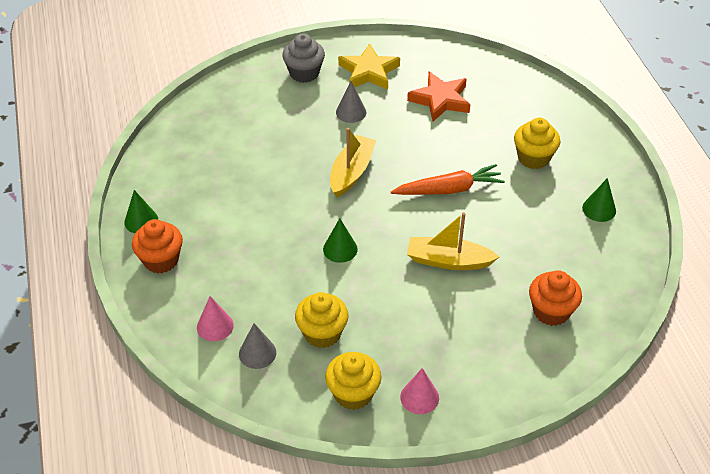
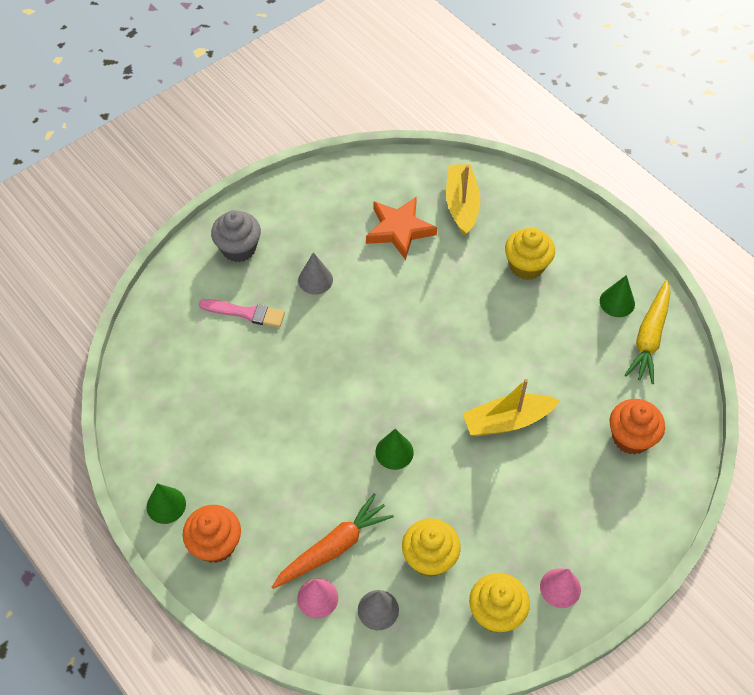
camera: 25 degrees left, 10 degrees up
yellow boat [330,128,376,197] -> yellow boat moved to [446,164,480,235]
yellow star [338,43,400,90] -> none
orange carrot [391,164,505,195] -> orange carrot moved to [272,494,394,589]
none -> pink brush [199,299,285,328]
none -> yellow carrot [625,280,670,384]

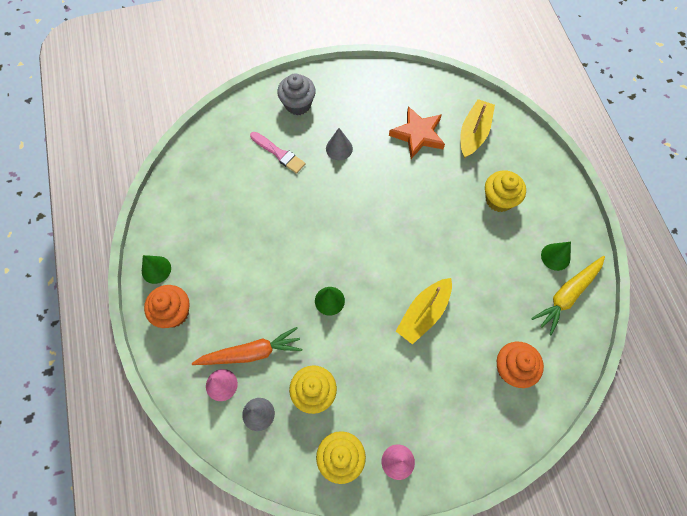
camera: 25 degrees right, 10 degrees up
yellow boat [463,379,560,436] -> yellow boat turned 60 degrees counterclockwise [396,278,452,345]

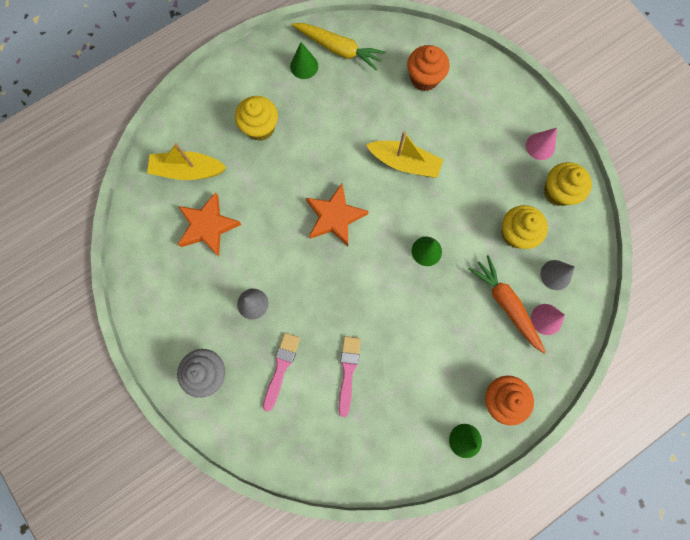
camera: 110 degrees left, 10 degrees up
none -> orange star [306,184,369,246]
none -> pink brush [339,336,361,417]

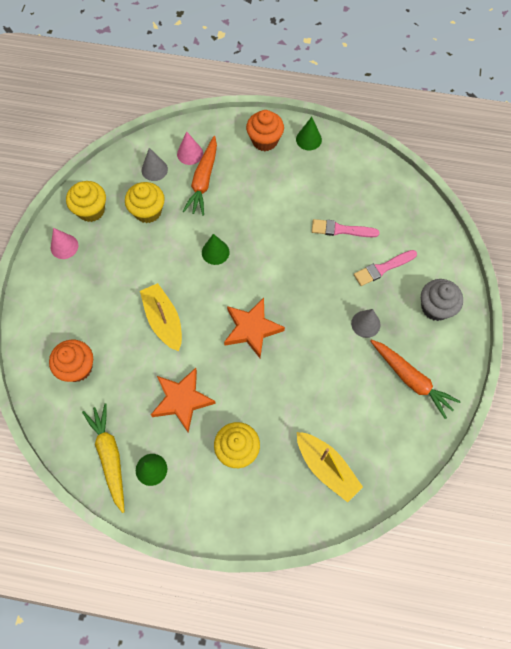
camera: 135 degrees left, 10 degrees down
orange star [178,192,242,256] -> orange star moved to [151,368,216,433]
pink brush [339,336,361,417] -> pink brush turned 45 degrees clockwise [312,219,380,237]
none -> orange carrot [370,340,461,419]

